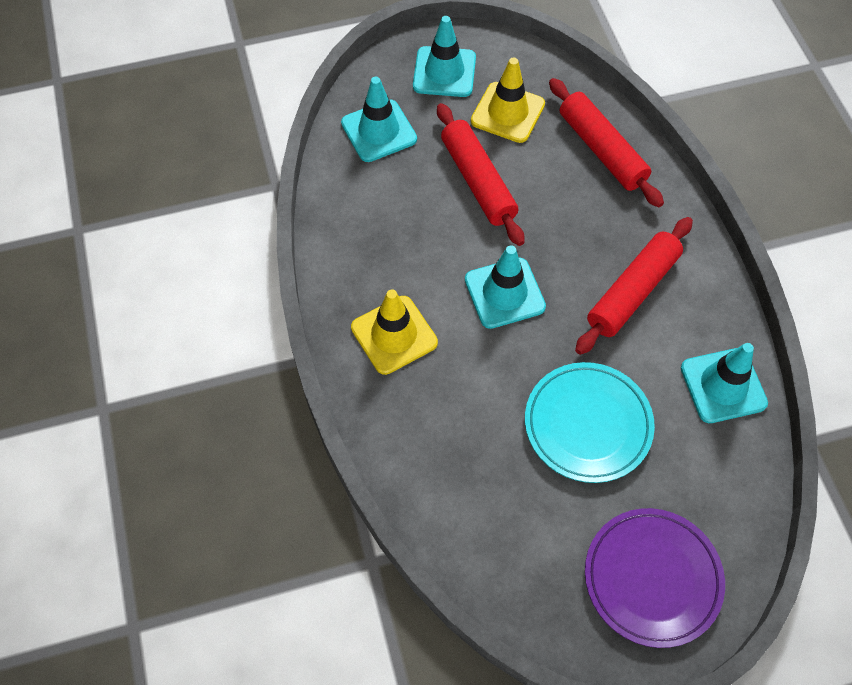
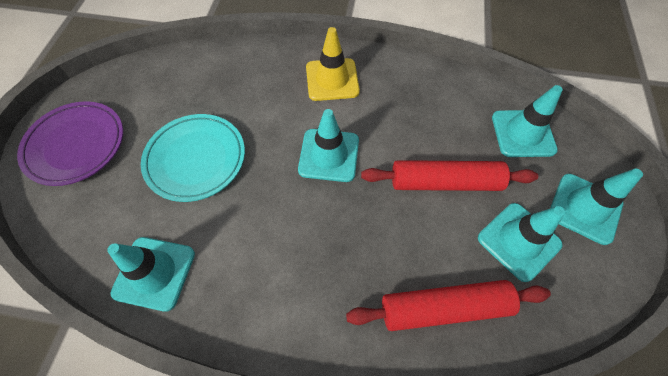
camera: 115 degrees right, 0 degrees up
yellow traffic cone [471,57,545,143] -> turquoise traffic cone [478,203,565,282]
red rolling pin [575,217,693,355] -> none

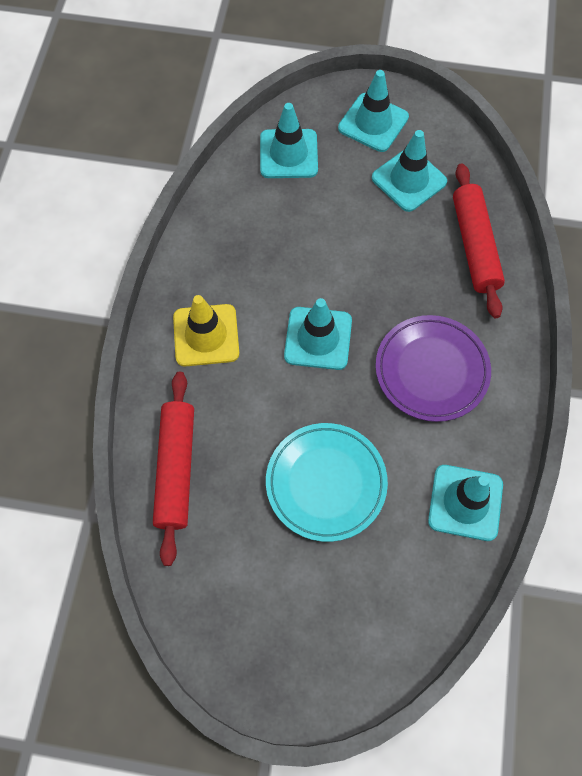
camera: 90 degrees left, 5 degrees up
purple plate [17,101,123,186] -> purple plate moved to [376,315,491,422]
red rolling pin [361,160,538,191] -> red rolling pin moved to [153,372,194,566]

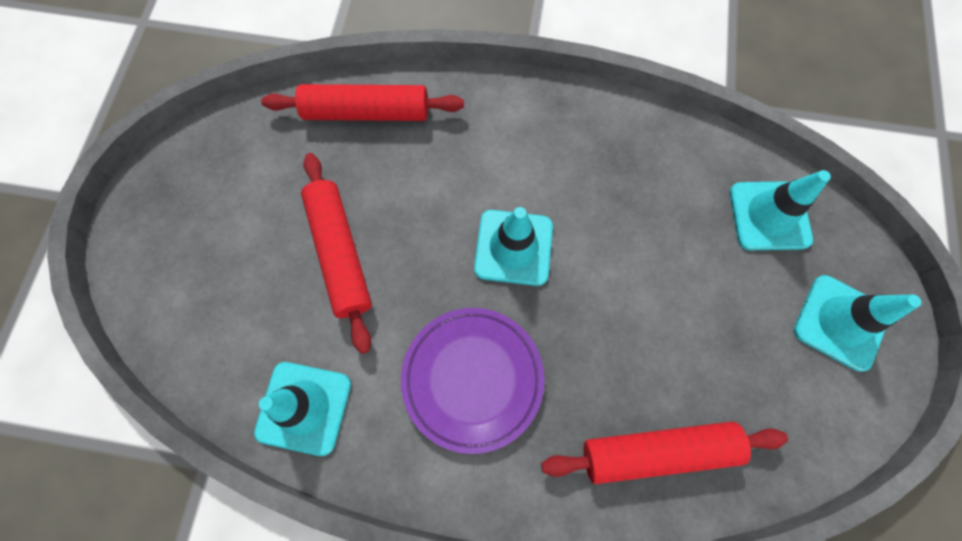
camera: 90 degrees right, 5 degrees up
yellow traffic cone [173,295,239,367] -> none
turquoise plate [266,423,388,542] -> red rolling pin [301,153,372,354]
turquoise traffic cone [372,130,447,212] -> none

